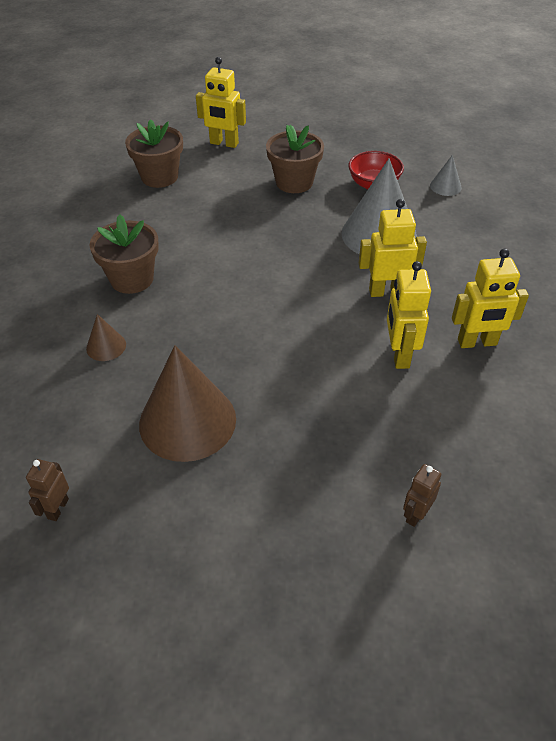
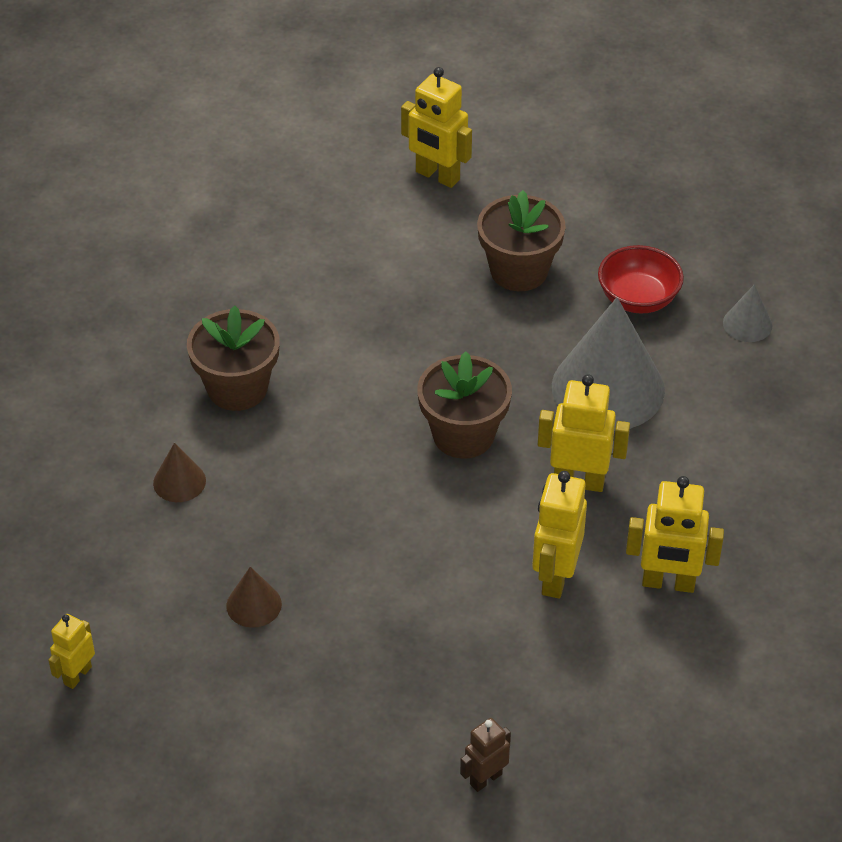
camera: 15 degrees right, 0 degrees up
brown robot [26,459,69,521] -> yellow robot [48,614,95,689]
brown flower pot [125,119,183,188] -> brown flower pot moved to [417,351,512,459]
brown cone [139,345,236,462] -> brown cone [226,567,282,628], size x0.45

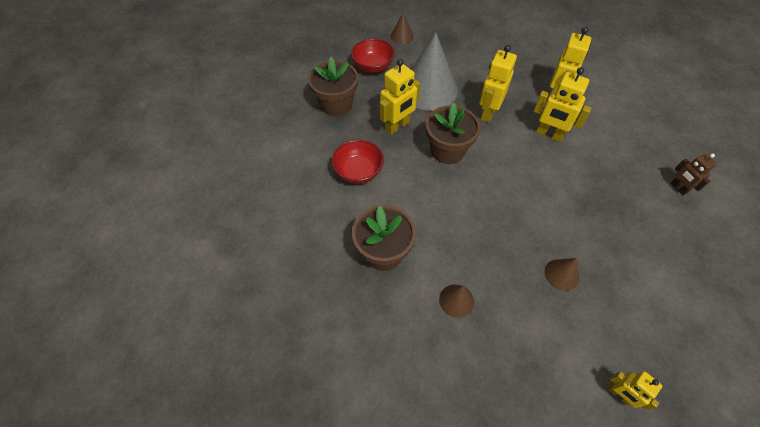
camera: 75 degrees left, 10 degrees up
yellow robot [401,67,472,188] -> yellow robot moved to [380,59,420,135]
grey cone [723,284,772,342] -> brown cone [391,13,414,44]
none -> red bowl [331,140,384,184]

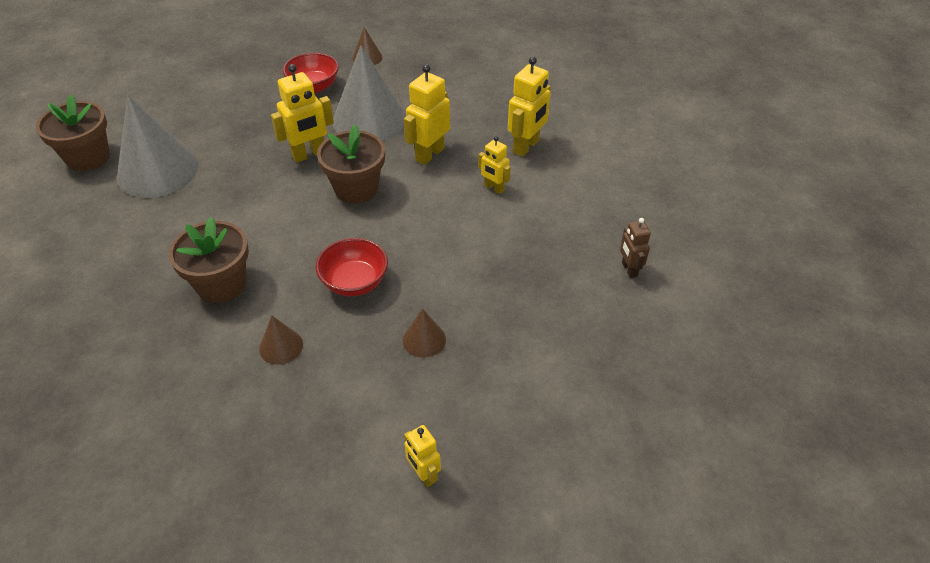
camera: 10 degrees right, 10 degrees down
brown flower pot [308,57,358,116] -> brown flower pot moved to [36,94,110,171]
red bowl [331,140,384,184] -> red bowl moved to [316,238,388,296]
yellow robot [533,67,592,142] -> yellow robot [478,136,511,194], size x0.60
none -> grey cone [117,95,198,198]

